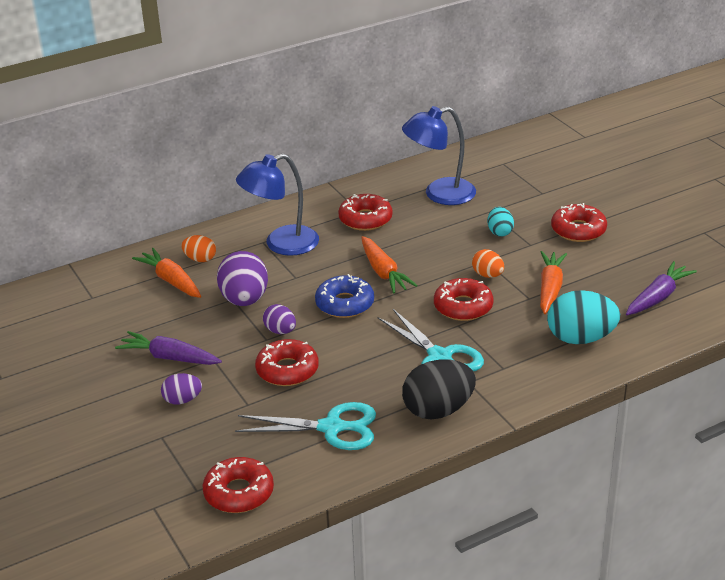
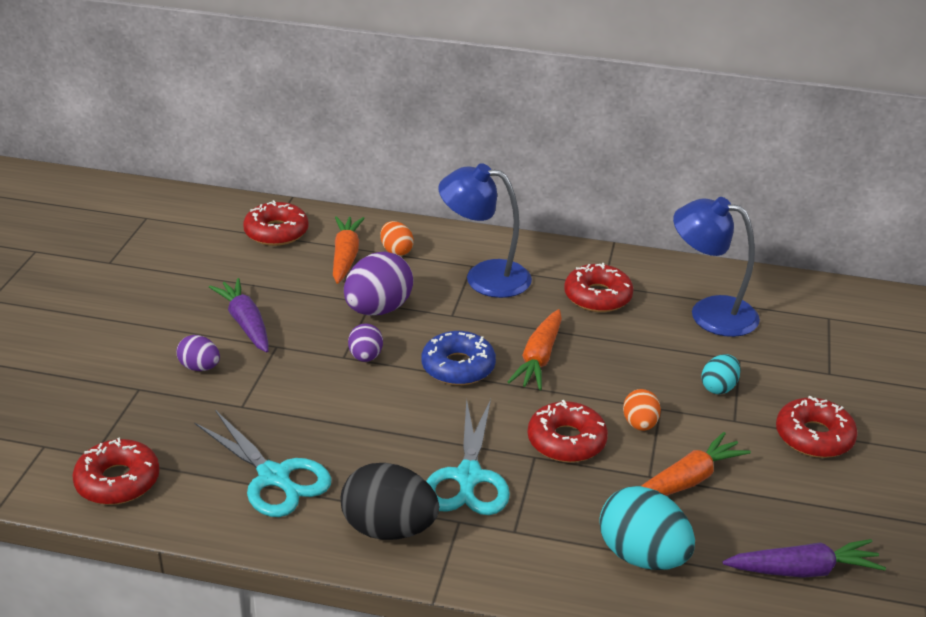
camera: 40 degrees right, 0 degrees up
red donut [255,339,319,386] -> red donut moved to [243,200,309,246]

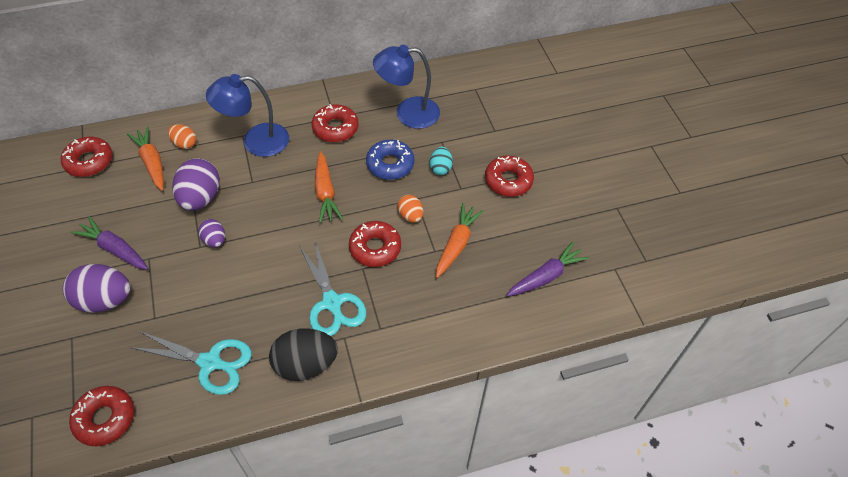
camera: 30 degrees left, 20 degrees up
purple egg [177,335,220,371] -> purple egg [63,264,130,313], size x1.82
blue donut [422,331,496,385] -> blue donut moved to [366,140,414,180]
turquoise egg [600,486,695,570] -> none

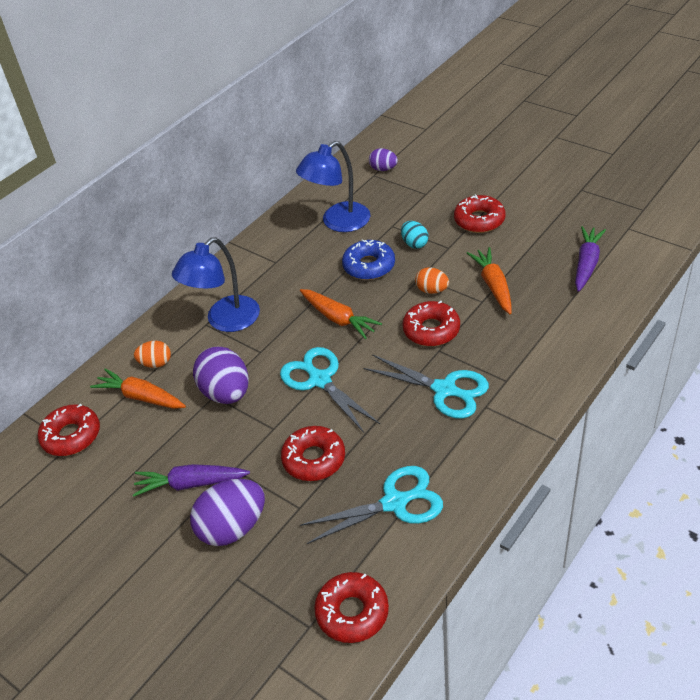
camera: 30 degrees left, 10 degrees down
purple egg [198,219,225,248] -> purple egg moved to [369,148,398,171]
black egg [269,328,338,381] -> none
red donut [312,104,359,142] -> red donut moved to [281,426,345,481]
none -> turquoise scissors [280,347,380,433]

